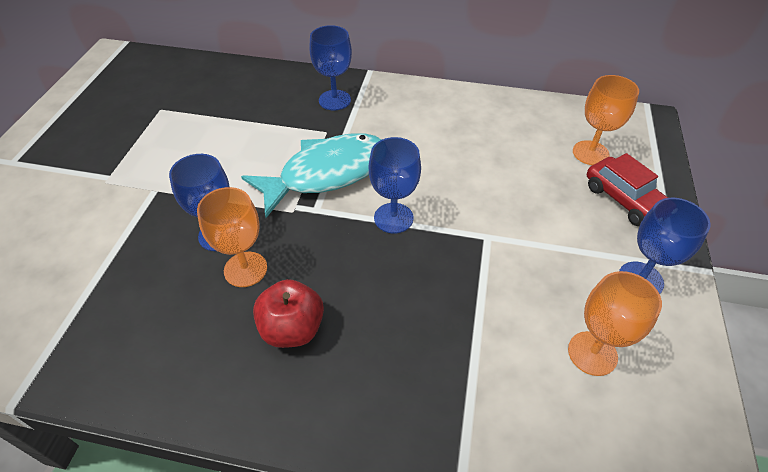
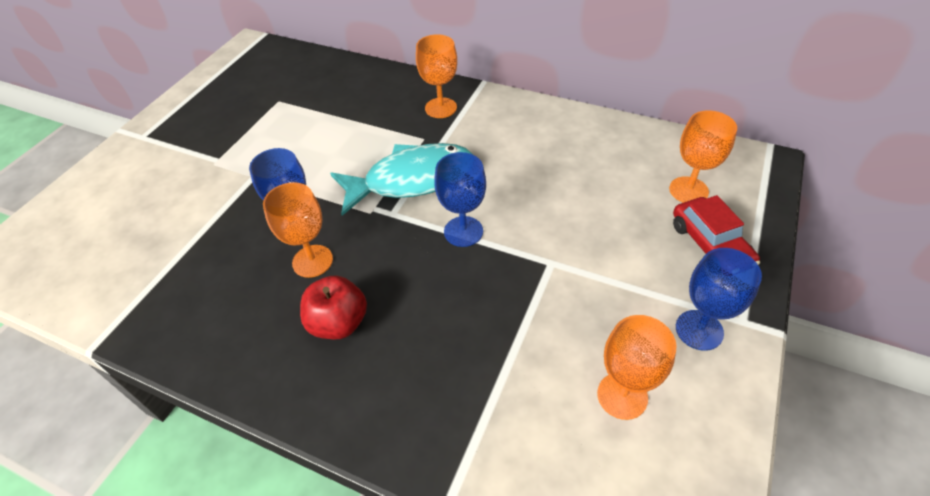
camera: 15 degrees right, 0 degrees up
blue goblet [309,25,352,110] -> orange goblet [416,34,457,118]

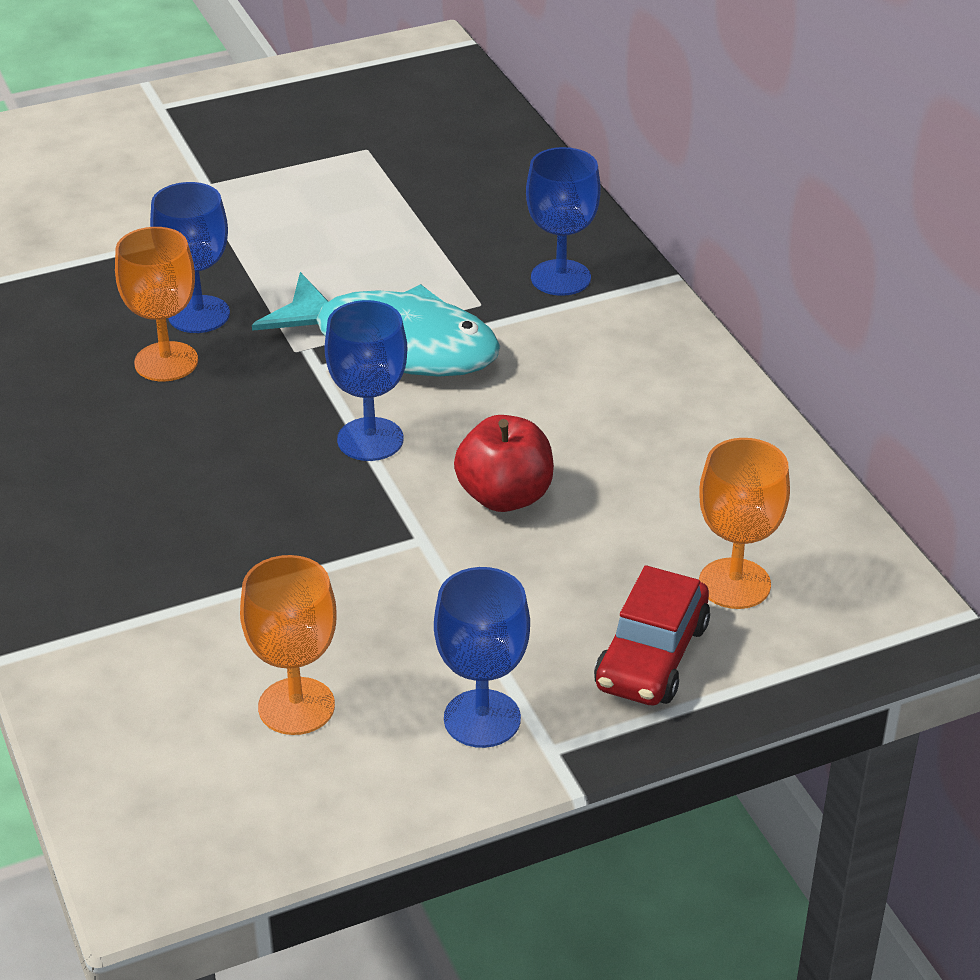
camera: 40 degrees right, 10 degrees down
red apple [300,275,367,339] -> red apple moved to [454,415,554,512]
orange goblet [416,34,457,118] -> blue goblet [526,147,601,296]

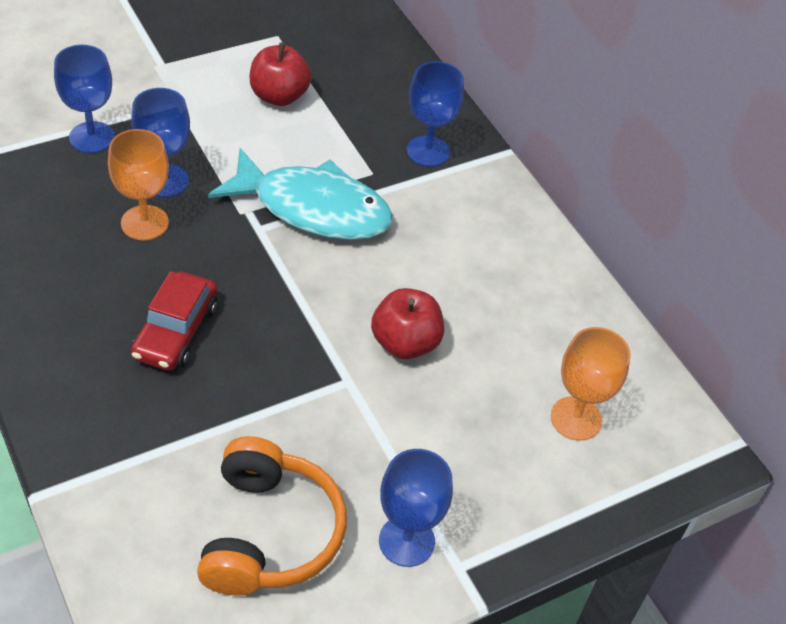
camera: 10 degrees left, 10 degrees up
orange goblet [240,555,337,735] -> orange headphones [197,436,347,596]
blue goblet [325,300,407,461] -> blue goblet moved to [54,45,115,153]
red car [594,565,710,706] -> red car moved to [131,271,218,371]
none -> red apple [250,42,311,106]

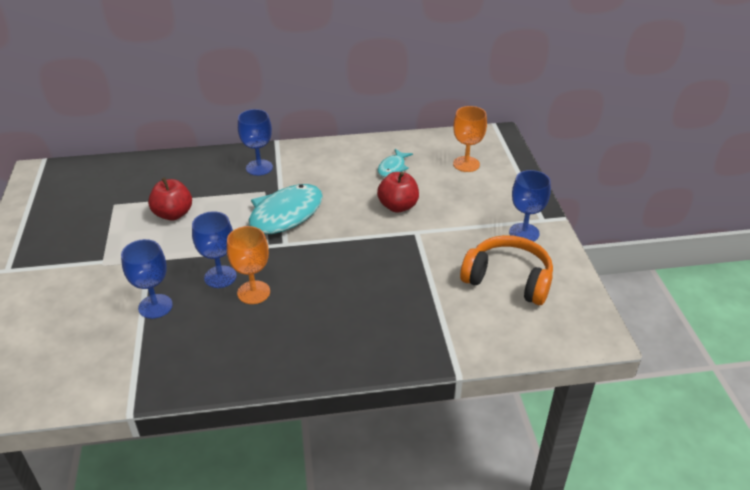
camera: 65 degrees left, 10 degrees down
red car [131,271,218,371] -> none
none -> turquoise fish [378,149,413,177]

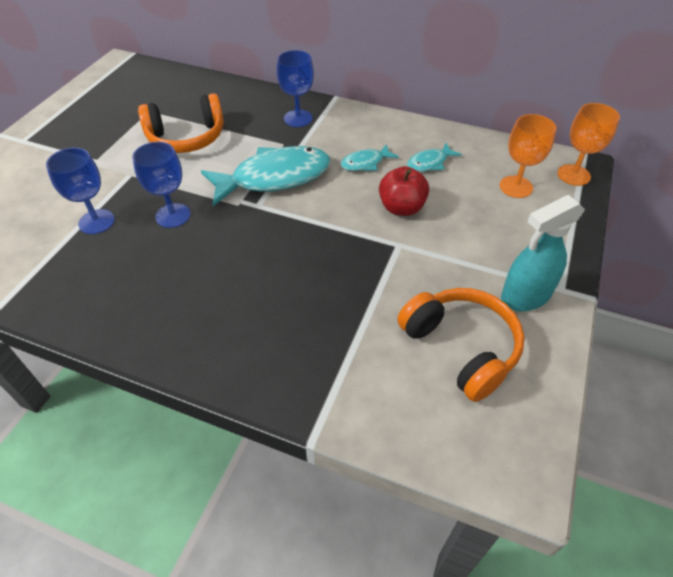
camera: 30 degrees right, 10 degrees up
red apple [148,177,192,221] -> orange headphones [138,93,224,153]
orange goblet [227,226,270,304] -> orange goblet moved to [557,103,620,186]
blue goblet [509,170,551,242] -> turquoise spray bottle [501,195,585,311]
none -> turquoise fish [341,144,399,171]

